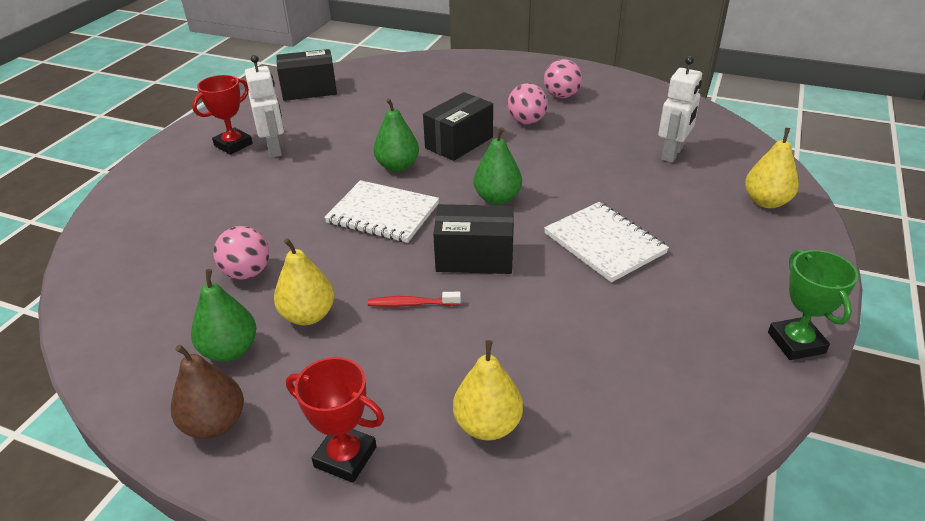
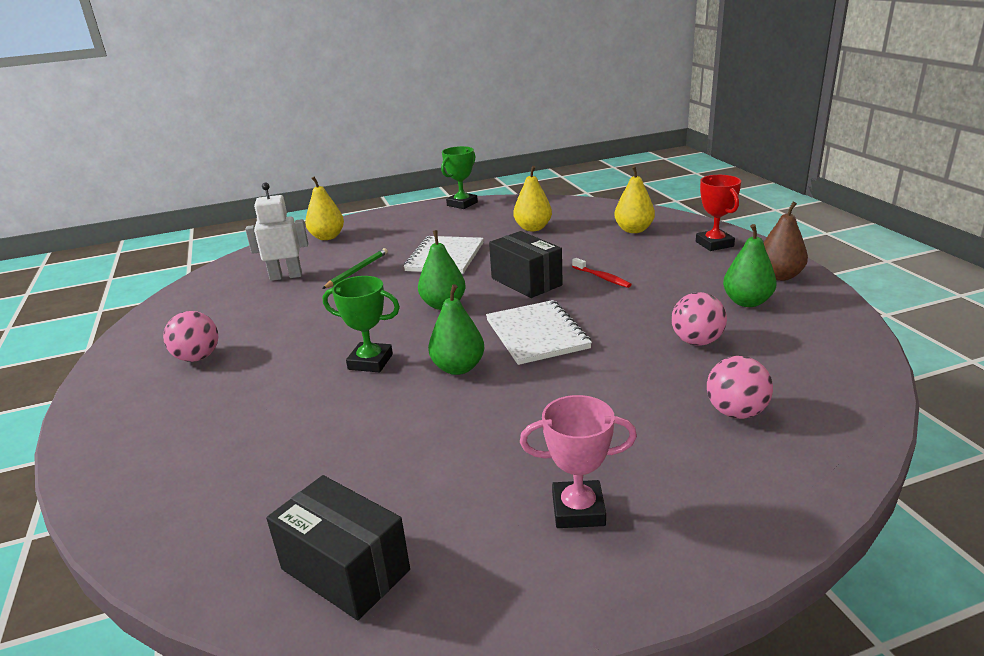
camera: 130 degrees left, 10 degrees down
red trophy [192,75,253,155] -> pink trophy [520,395,637,528]
white robot [245,55,284,158] -> none
yellow pear [274,238,334,325] -> yellow pear moved to [513,166,552,231]
black box [423,92,493,161] -> green trophy [323,276,400,372]
pink ball [507,83,548,124] -> pink ball moved to [707,356,773,419]
none -> green pencil [322,248,388,289]

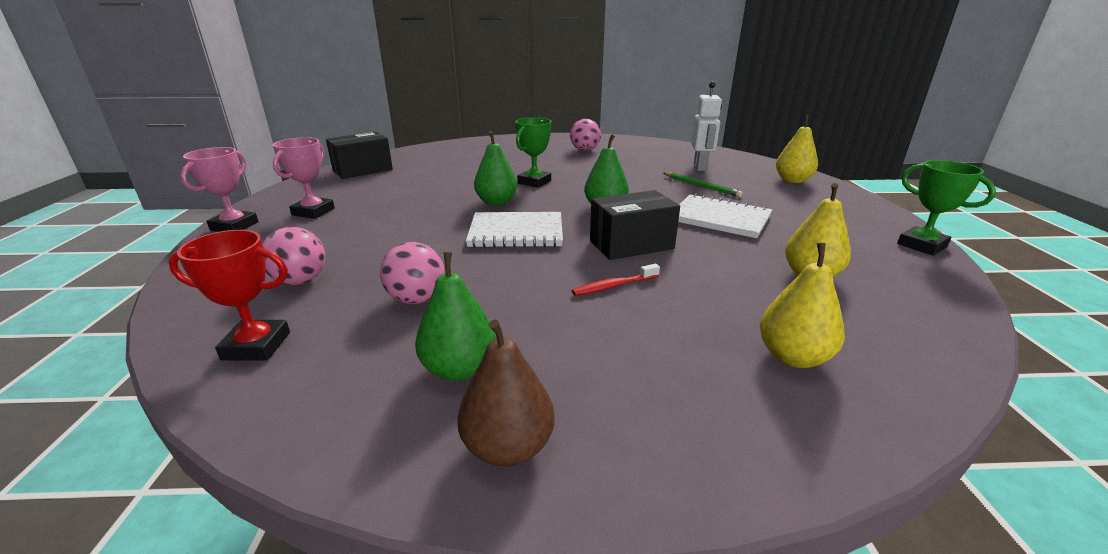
camera: 105 degrees right, 0 degrees up
red trophy [696,175,741,251] -> red trophy moved to [169,230,290,360]
none -> pink trophy [181,147,259,232]

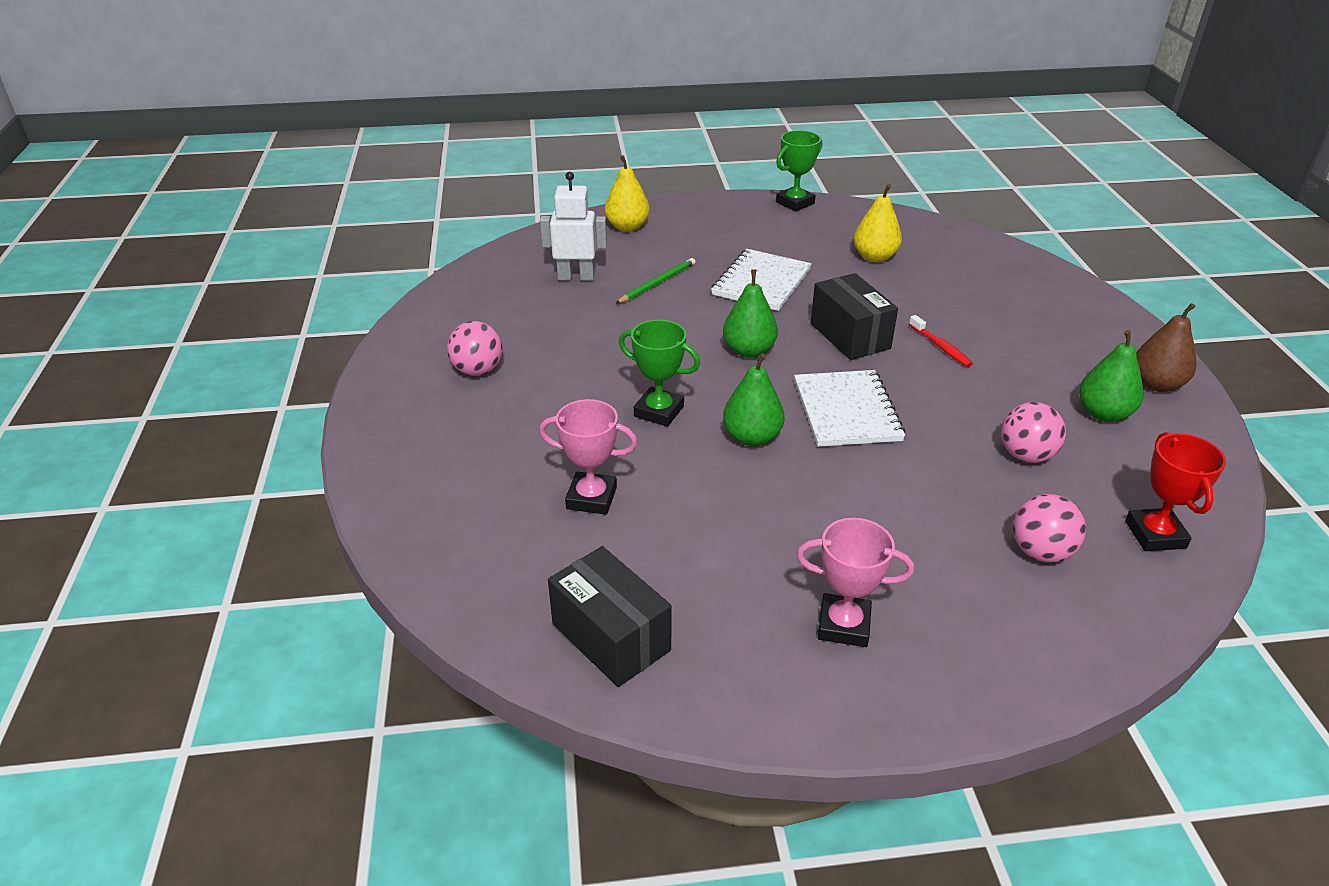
camera: 95 degrees left, 10 degrees up
pink trophy [181,147,259,232] -> pink trophy moved to [539,399,637,515]
yellow pear [760,243,845,368] -> none

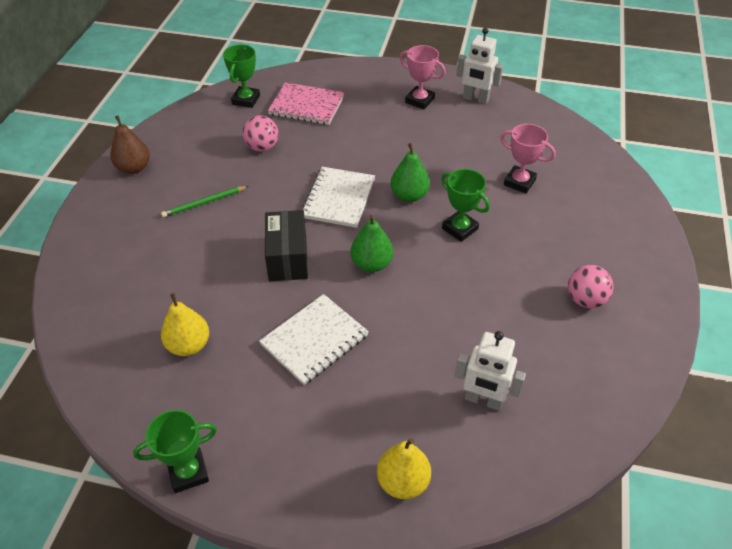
camera: 160 degrees left, 10 degrees up
black box [548,546,672,687] -> none
green pencil [615,258,695,304] -> green pencil moved to [161,186,248,218]
red toothbrush [909,315,973,367] -> none
pink ball [1013,494,1086,563] -> pink notebook [268,82,344,125]
green pear [1079,330,1144,422] -> none
red trophy [1125,432,1226,551] -> green trophy [223,45,260,108]
none -> white robot [456,28,503,104]

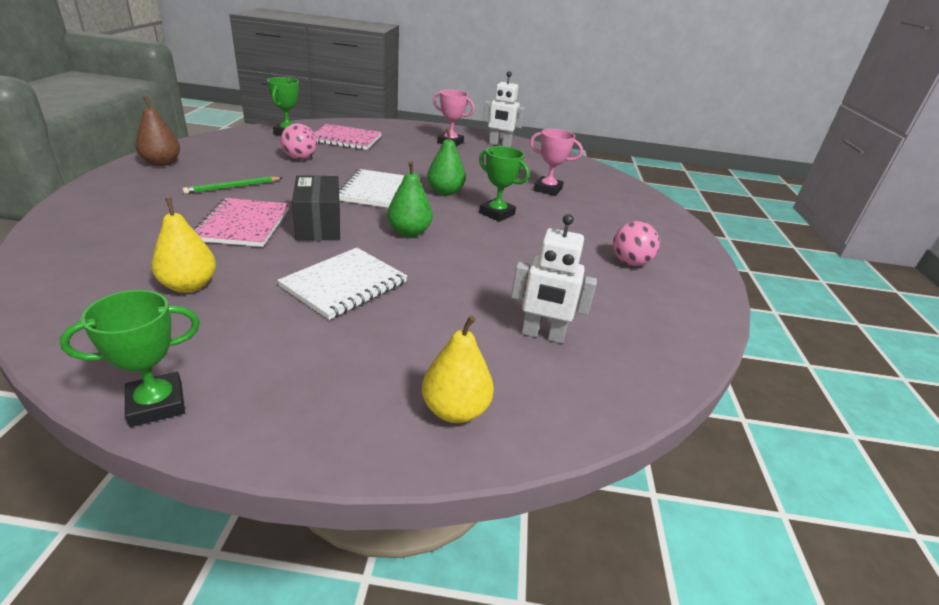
camera: 10 degrees left, 15 degrees down
none -> pink notebook [193,198,289,247]

